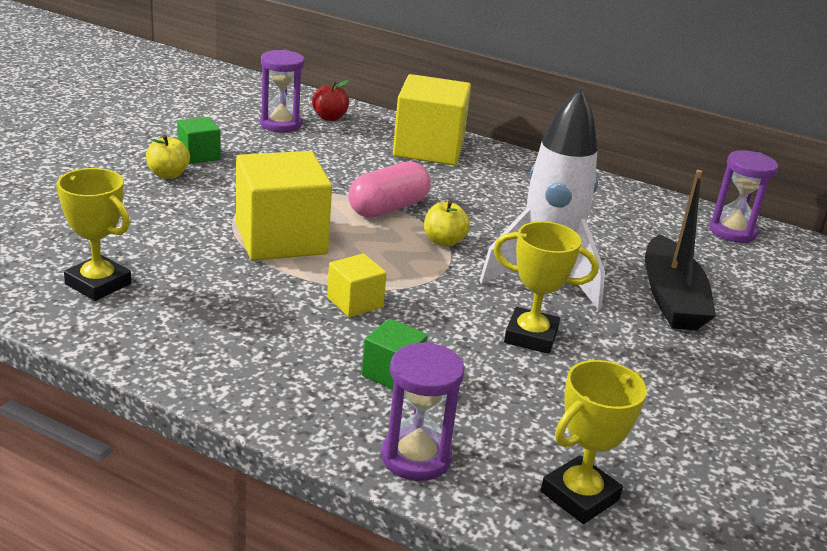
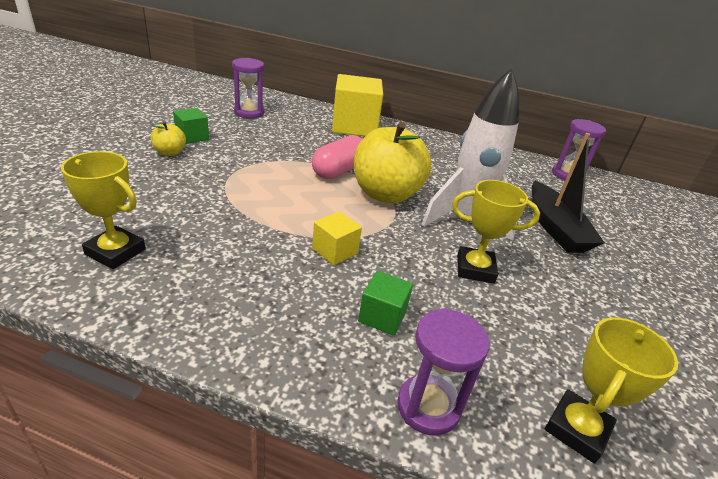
camera: 10 degrees left, 5 degrees up
yellow cube [236,151,332,261] -> none
red apple [312,80,349,121] -> none
yellow apple [424,201,470,247] -> yellow apple [354,122,431,203], size x2.23

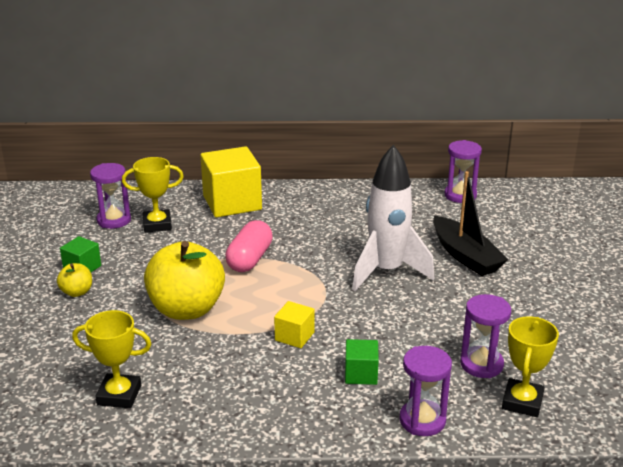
camera: 15 degrees left, 5 degrees down
yellow apple [354,122,431,203] -> yellow apple moved to [144,241,225,320]
yellow trophy [452,180,540,284] -> yellow trophy moved to [122,157,184,233]
none -> purple hourglass [460,294,511,378]

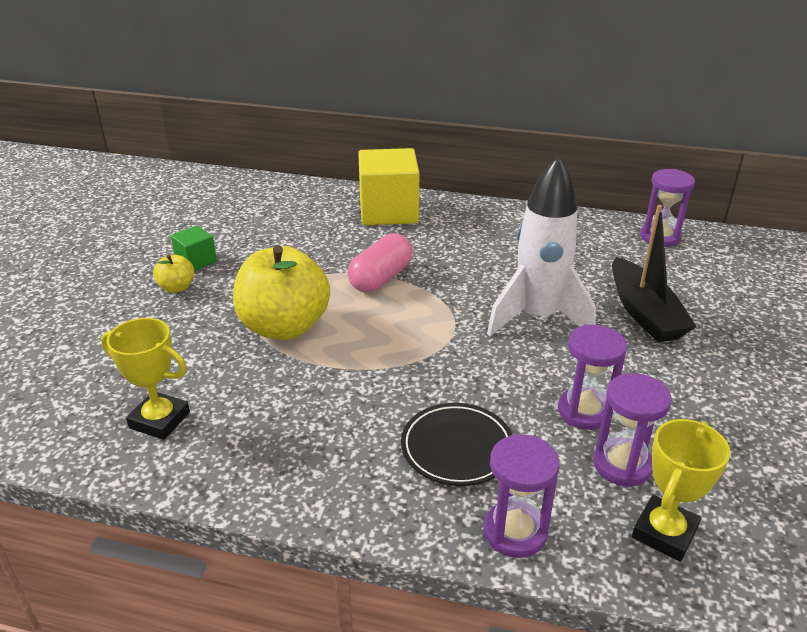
camera: 15 degrees right, 5 degrees up
purple hourglass [90,163,131,229] -> purple hourglass moved to [558,324,627,430]
yellow trophy [122,157,184,233] -> none
yellow cube [274,301,315,348] -> none
green cube [345,339,379,385] -> black plate [401,403,512,486]

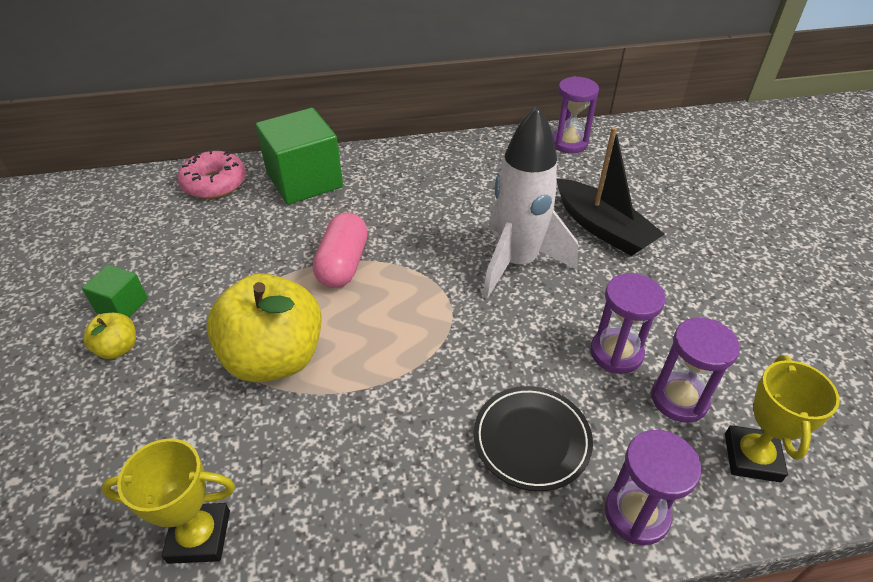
camera: 25 degrees left, 10 degrees up
yellow cube [358,148,419,225] -> green cube [256,108,343,205]
none -> pink donut [177,150,246,199]

